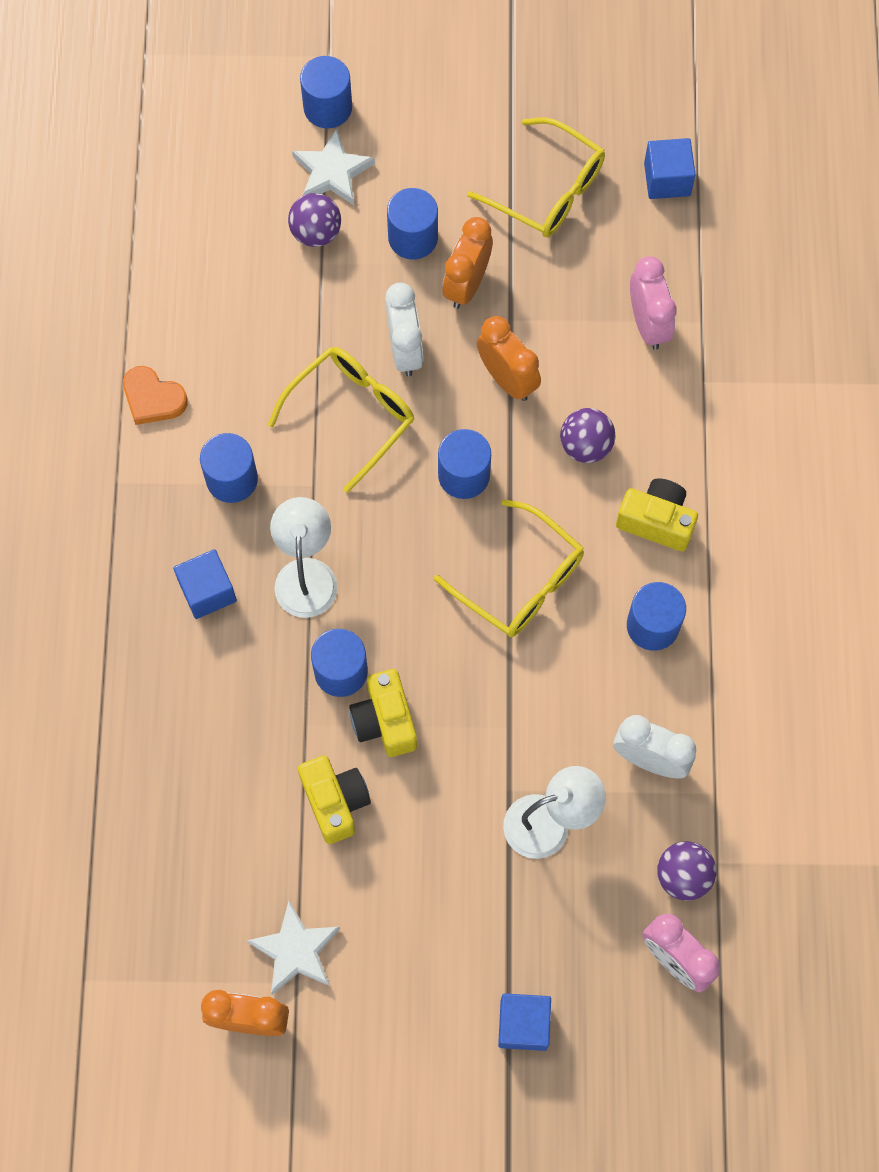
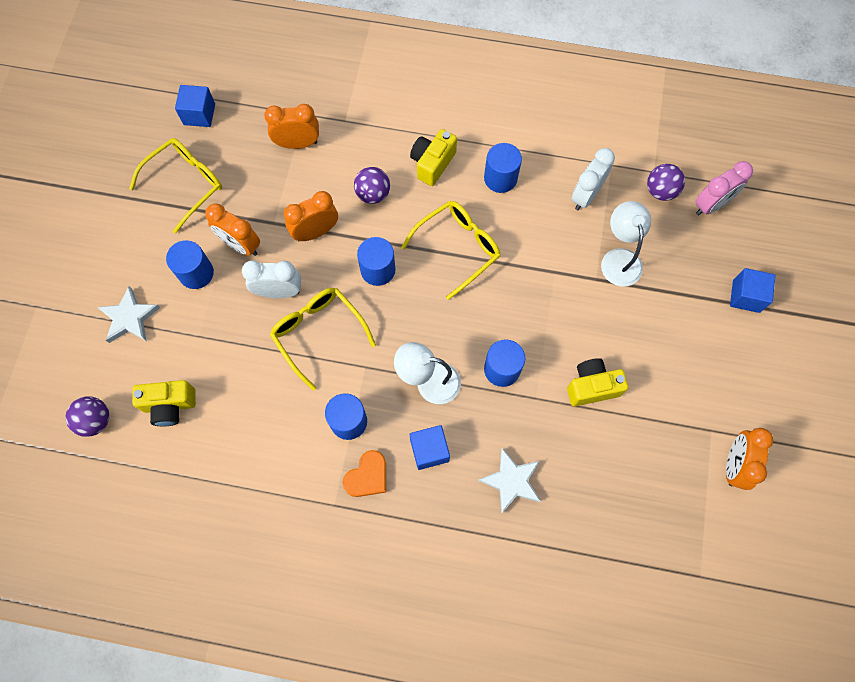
camera: 80 degrees left, 0 degrees up
orange heart [123,366,188,425] -> orange heart moved to [343,450,386,497]
white star [247,901,340,995] -> white star moved to [478,448,540,514]
purple ball [288,193,341,247] -> purple ball moved to [66,396,109,437]
blue cylinder [300,56,352,128] -> none
yellow camera [349,669,417,757] -> yellow camera moved to [132,380,196,426]
pink clock [630,256,677,350] -> orange clock [264,104,319,149]

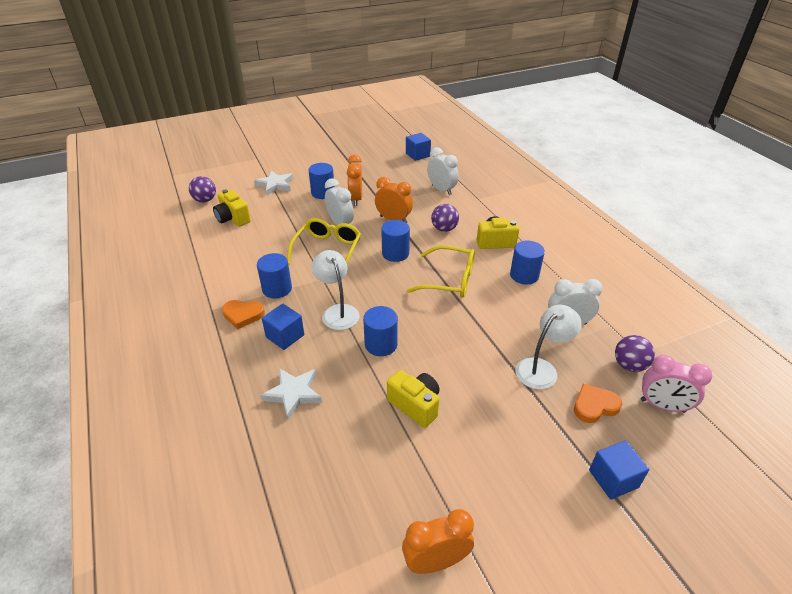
camera: 55 degrees right, 30 degrees down
yellow glasses [129,138,222,234] -> none
orange clock [264,104,319,149] -> white clock [427,147,459,195]
none -> orange heart [574,384,622,423]

